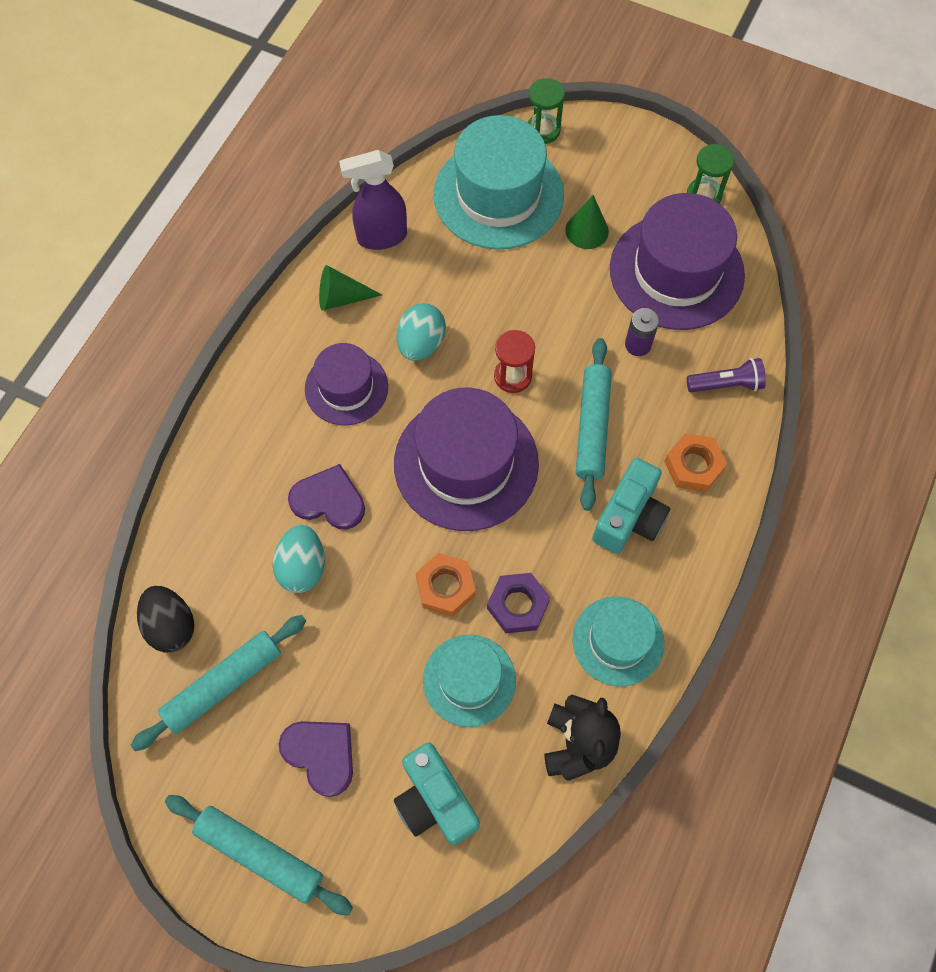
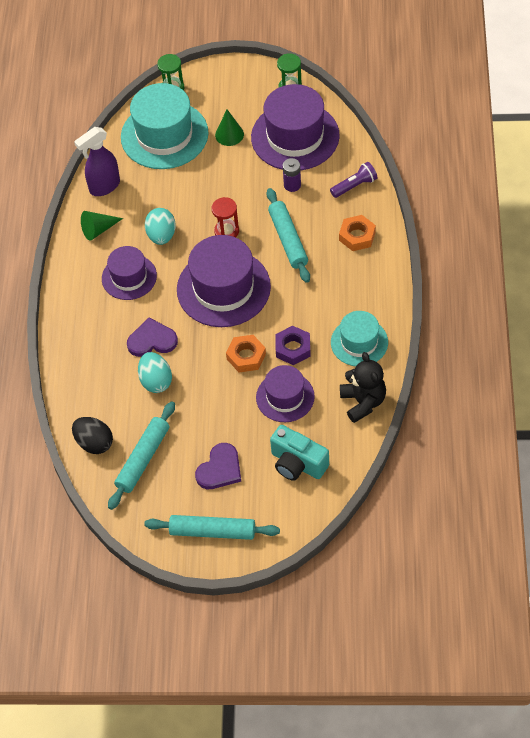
camera: 20 degrees left, 10 degrees down
purple heart [279,721,353,797] -> purple heart turned 105 degrees clockwise [195,443,241,489]
turquoise hat [423,635,516,727] -> purple hat [256,365,315,422]
turquoise camera [592,458,670,554] -> none

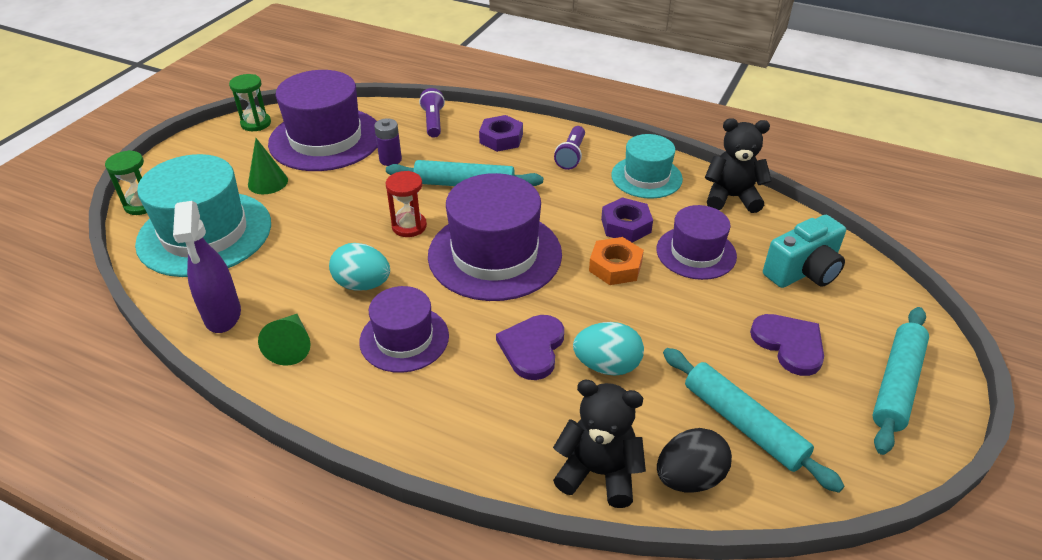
camera: 70 degrees left, 15 degrees down
orange nut [339,215,376,251] -> purple nut [479,115,523,152]
none -> black teddy bear [553,380,646,508]
none -> purple flashlight [554,126,585,170]

